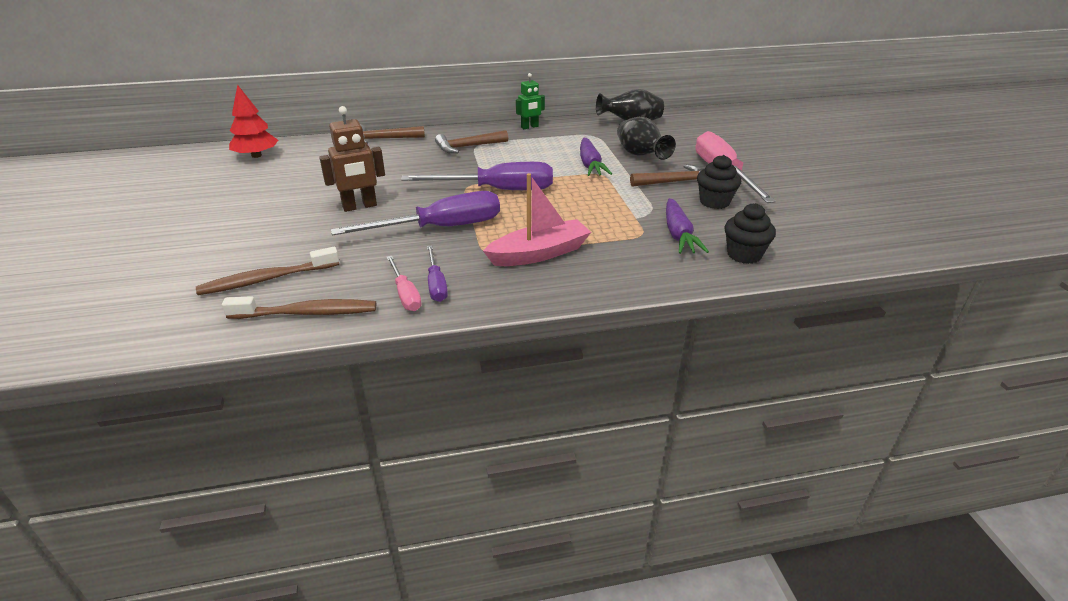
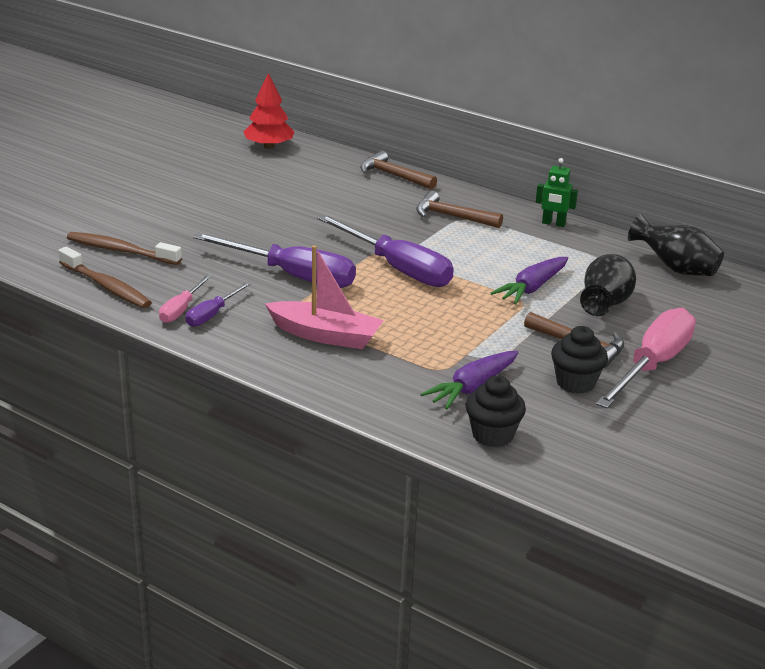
camera: 45 degrees right, 5 degrees down
brown robot [319,106,385,212] -> none

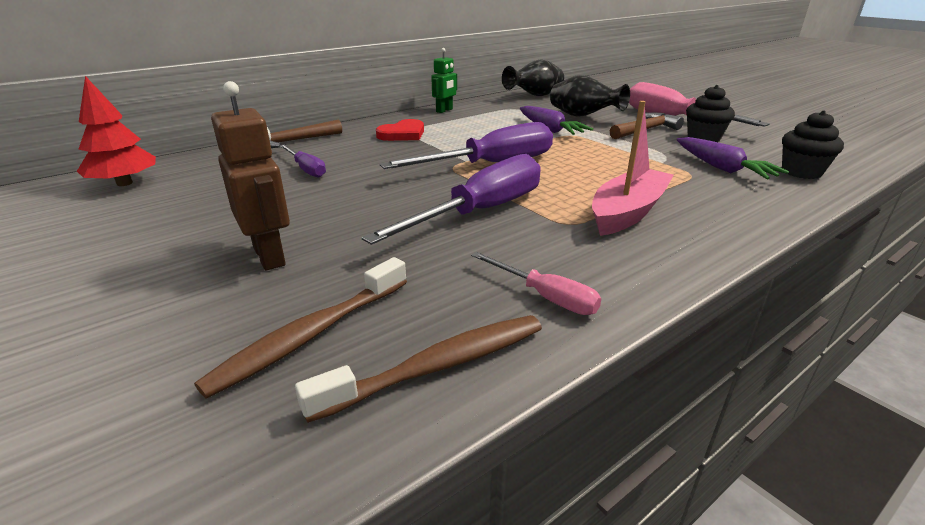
camera: 70 degrees left, 0 degrees up
purple screwdriver [186,282,252,327] -> purple screwdriver moved to [280,144,326,177]
brown hammer [416,191,503,228] -> red heart [376,119,424,141]
none -> brown robot [211,81,290,270]

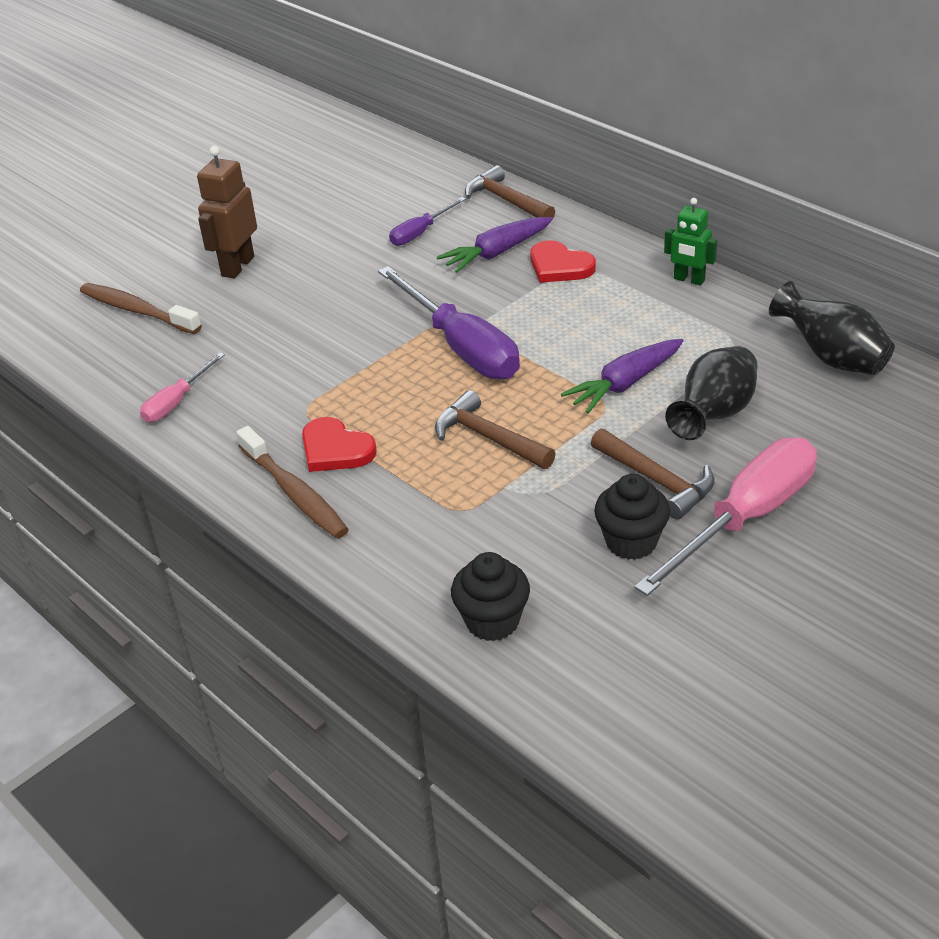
camera: 85 degrees right, 10 degrees up
red tree [77,76,156,186] -> none
brown robot [211,81,290,270] -> brown robot turned 150 degrees clockwise [197,146,257,278]
brown toothbrush [295,315,542,423] -> brown toothbrush moved to [236,426,349,539]
purple screwdriver [362,154,541,245] -> none
pink boat [592,101,674,236] -> red heart [302,417,377,472]
purple carrot [677,137,789,179] -> purple carrot moved to [437,217,553,273]
none -> brown hammer [435,390,556,469]

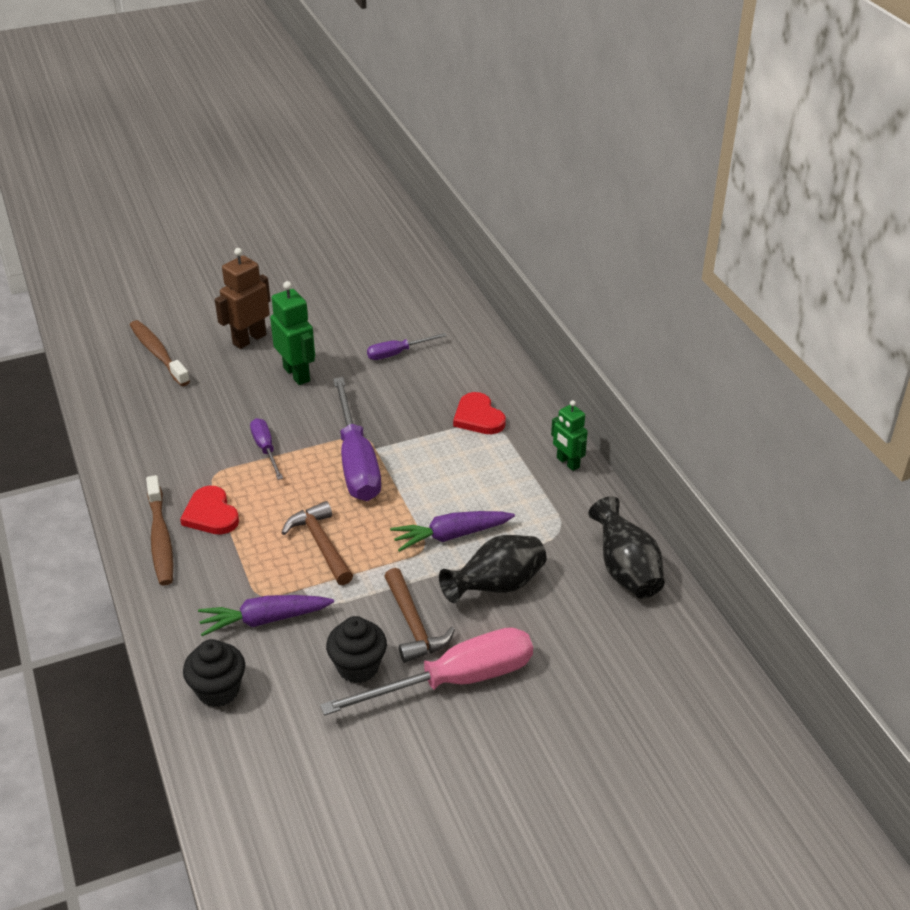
camera: 20 degrees right, 0 degrees up
pink screwdriver [140,353,225,422] -> none
purple carrot [437,217,553,273] -> purple carrot moved to [198,595,334,636]
brown hammer [465,165,555,218] -> none
none -> purple screwdriver [250,418,283,480]
none -> green robot [270,281,315,385]

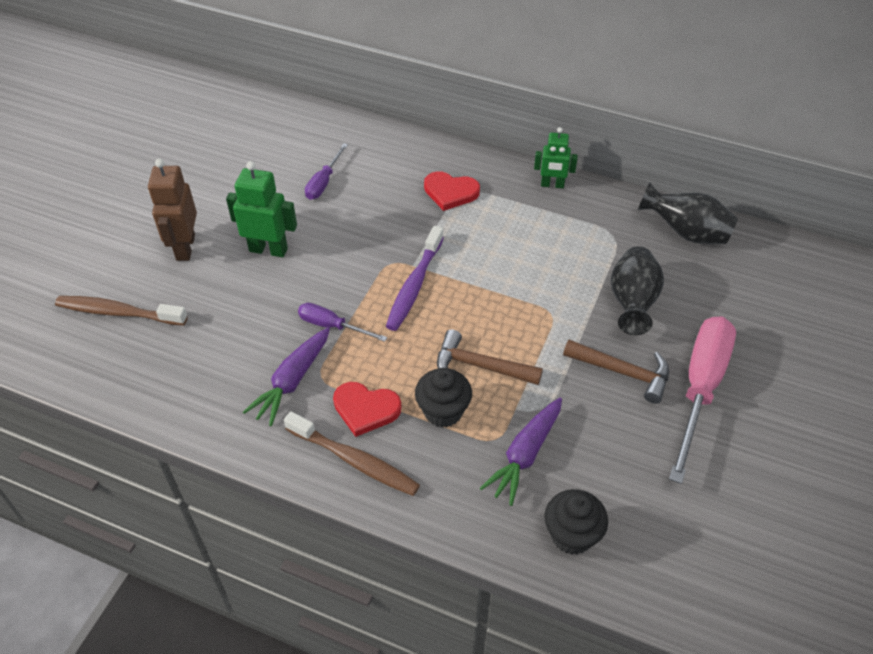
camera: 45 degrees left, 10 degrees up
black cupcake [326,616,387,683] -> black cupcake moved to [415,368,472,428]
purple screwdriver [333,377,381,501] -> purple toothbrush [386,226,444,331]
purple carrot [390,511,515,552] -> purple carrot moved to [243,328,330,426]

